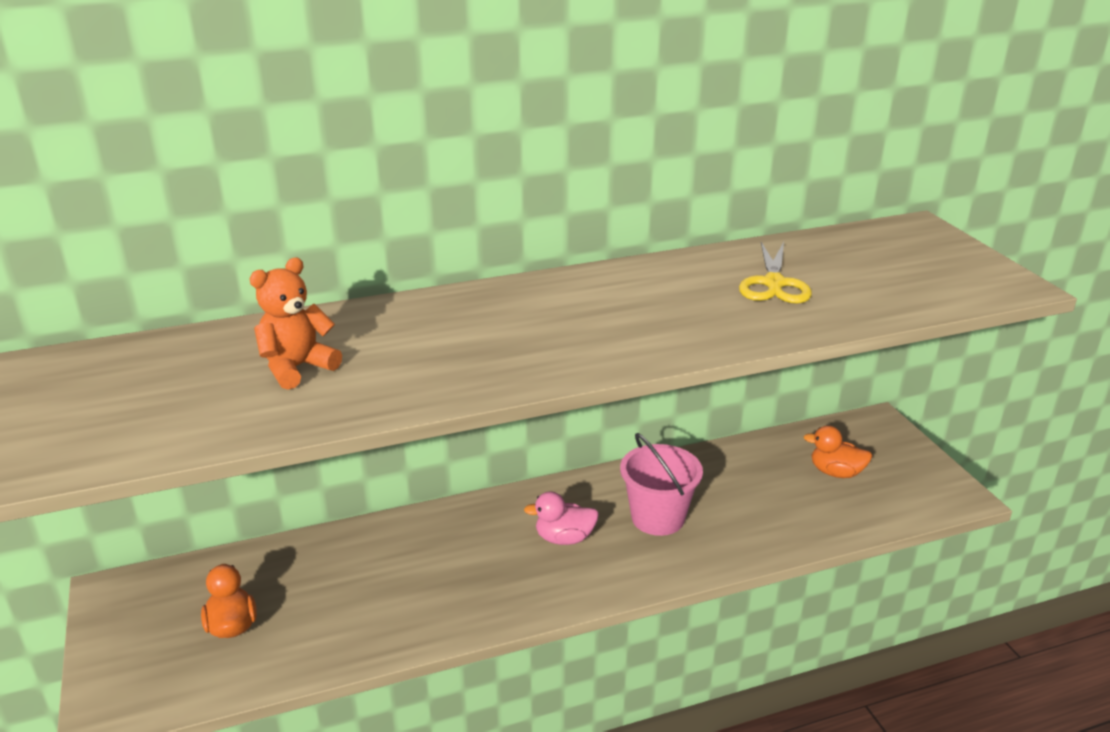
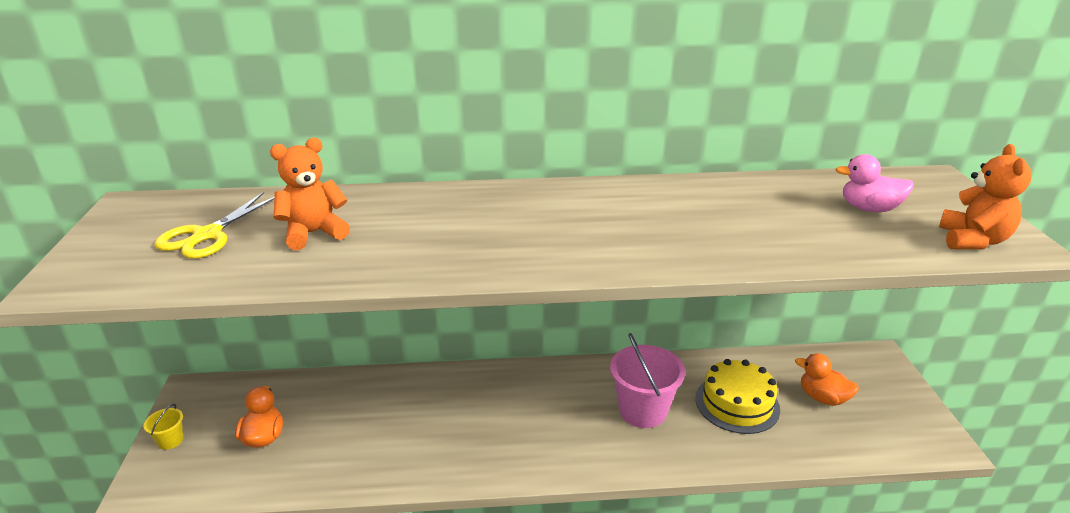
camera: 15 degrees right, 0 degrees up
pink duck [524,491,599,545] -> pink duck moved to [835,154,914,212]
yellow scissors [739,242,812,304] -> yellow scissors moved to [154,192,274,258]
none -> yellow bucket [144,404,183,450]
none -> yellow cake [695,359,780,434]
none -> orange teddy bear [939,144,1032,249]

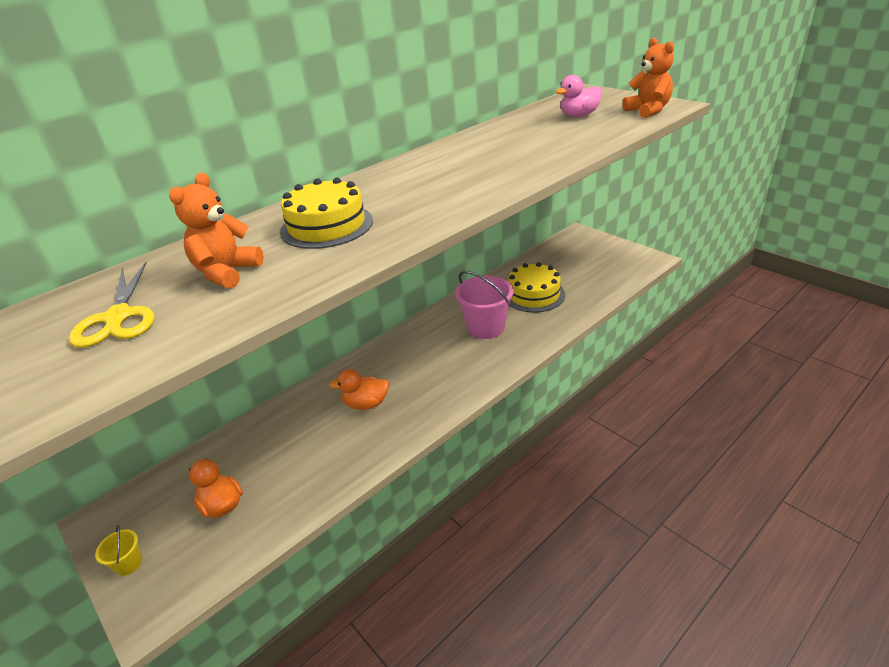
camera: 35 degrees left, 5 degrees up
orange duck [795,353,859,406] -> orange duck moved to [329,369,389,410]
none -> yellow cake [280,177,373,249]

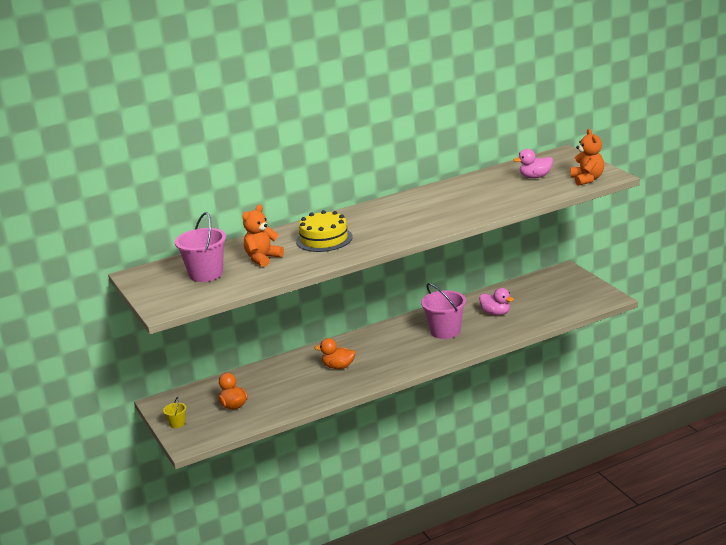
camera: 15 degrees right, 10 degrees down
yellow scissors [69,262,154,348] -> pink bucket [175,212,226,282]
yellow cake [508,262,565,312] -> pink duck [479,288,514,316]

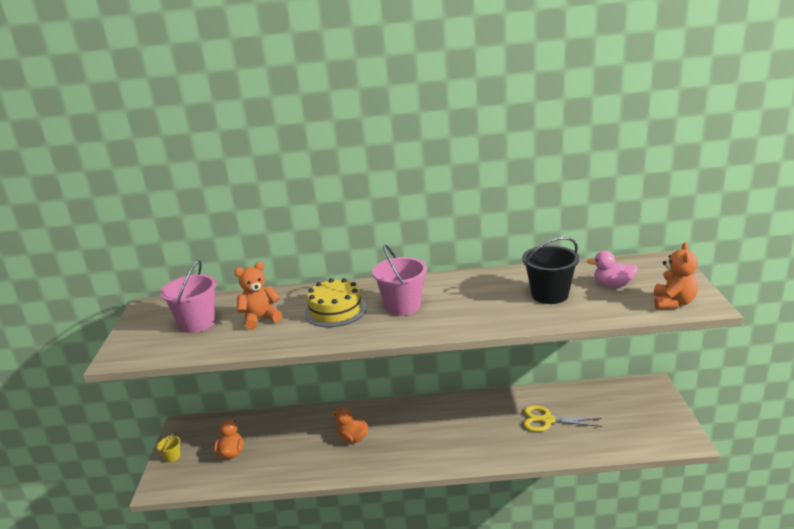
camera: 25 degrees right, 0 degrees up
pink bucket [421,283,466,339] -> pink bucket moved to [372,244,427,316]
pink duck [479,288,514,316] -> yellow scissors [523,405,602,432]
none -> black bucket [522,237,579,304]

